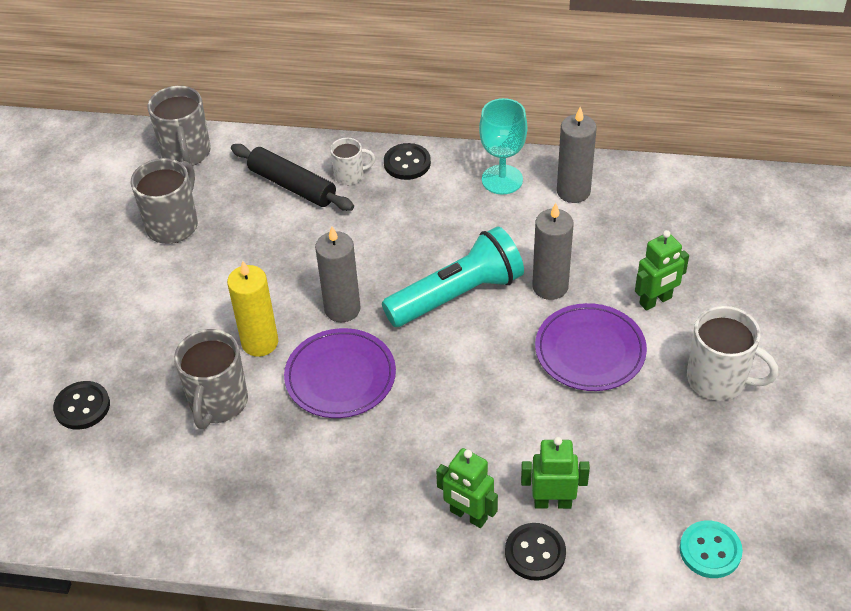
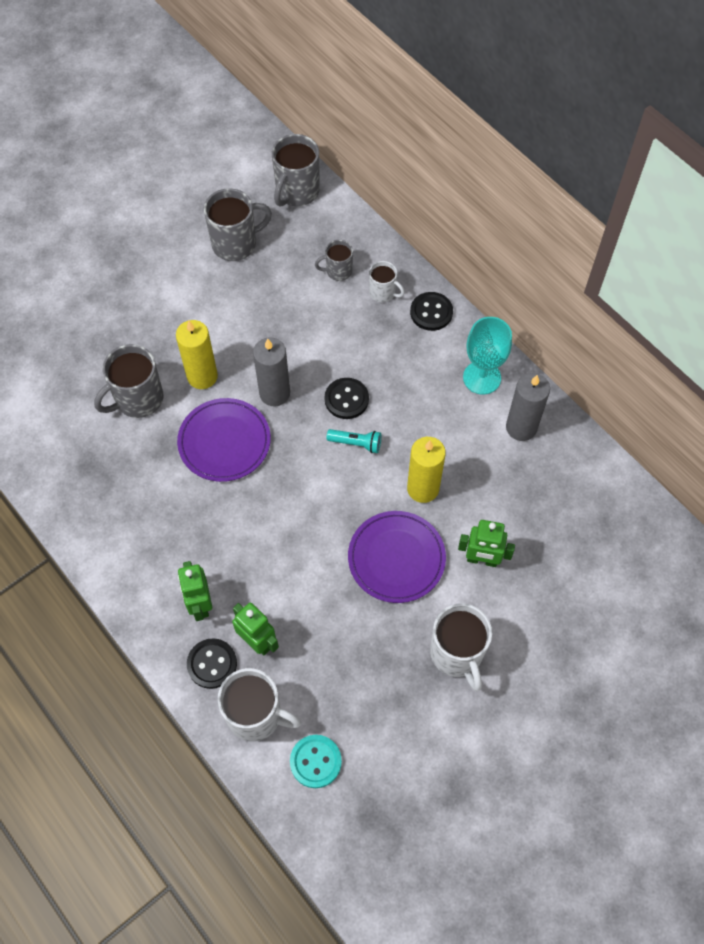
camera: 40 degrees right, 15 degrees up
black button [53,381,110,430] -> black button moved to [324,378,369,419]
black rolling pin [231,144,354,211] -> grey mug [315,240,353,281]
turquoise flashlight [382,226,524,327] -> turquoise flashlight [326,429,381,453], size x0.43
grey candle [532,203,573,300] -> yellow candle [407,437,446,503]
none -> white mug [217,668,301,741]

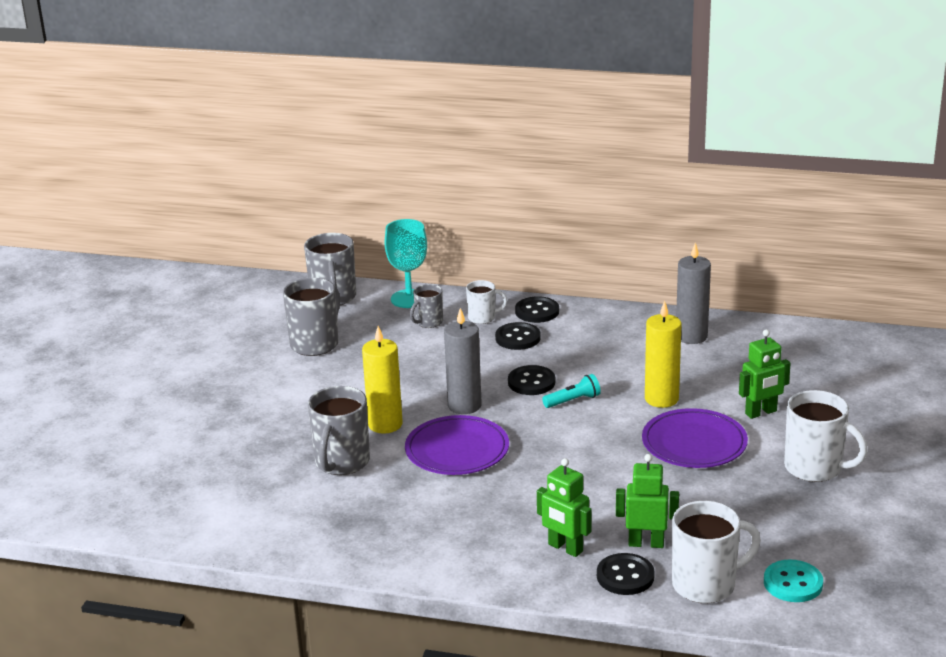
camera: 35 degrees left, 35 degrees down
turquoise goblet [463,317,512,394] -> turquoise goblet moved to [384,219,427,308]
none -> black button [495,322,541,350]

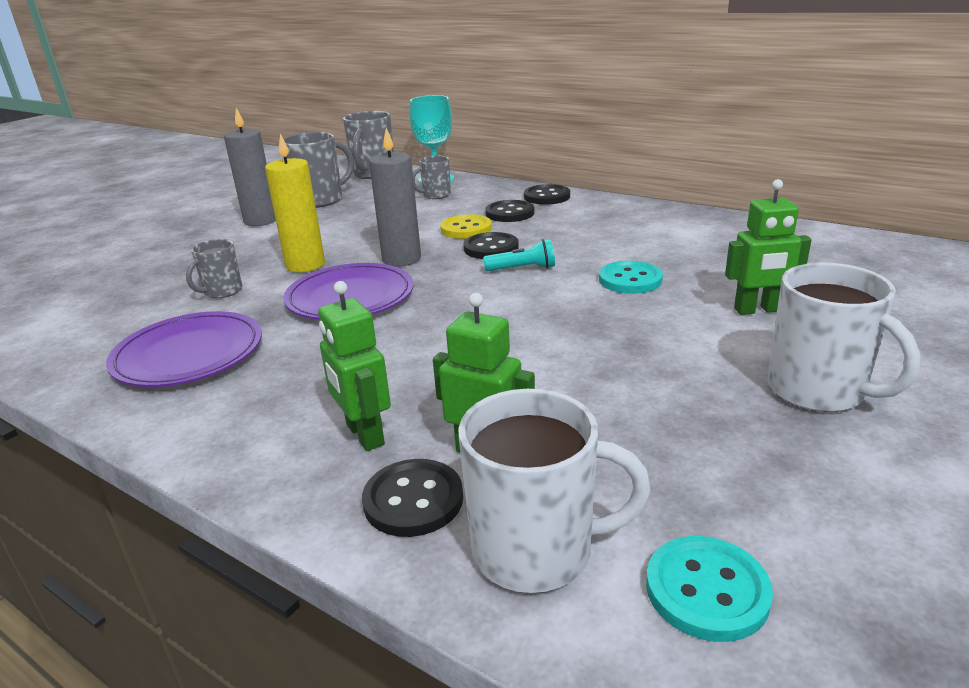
camera: 20 degrees right, 0 degrees up
grey mug [308,386,370,475] -> grey mug [186,239,242,298], size x0.58
white mug [466,280,507,324] -> none
purple plate [642,408,748,468] -> purple plate moved to [106,311,262,387]
yellow candle [645,300,682,408] -> turquoise button [599,261,663,294]
grey candle [676,243,711,344] -> grey candle moved to [224,108,276,226]
none -> yellow button [440,214,492,239]

